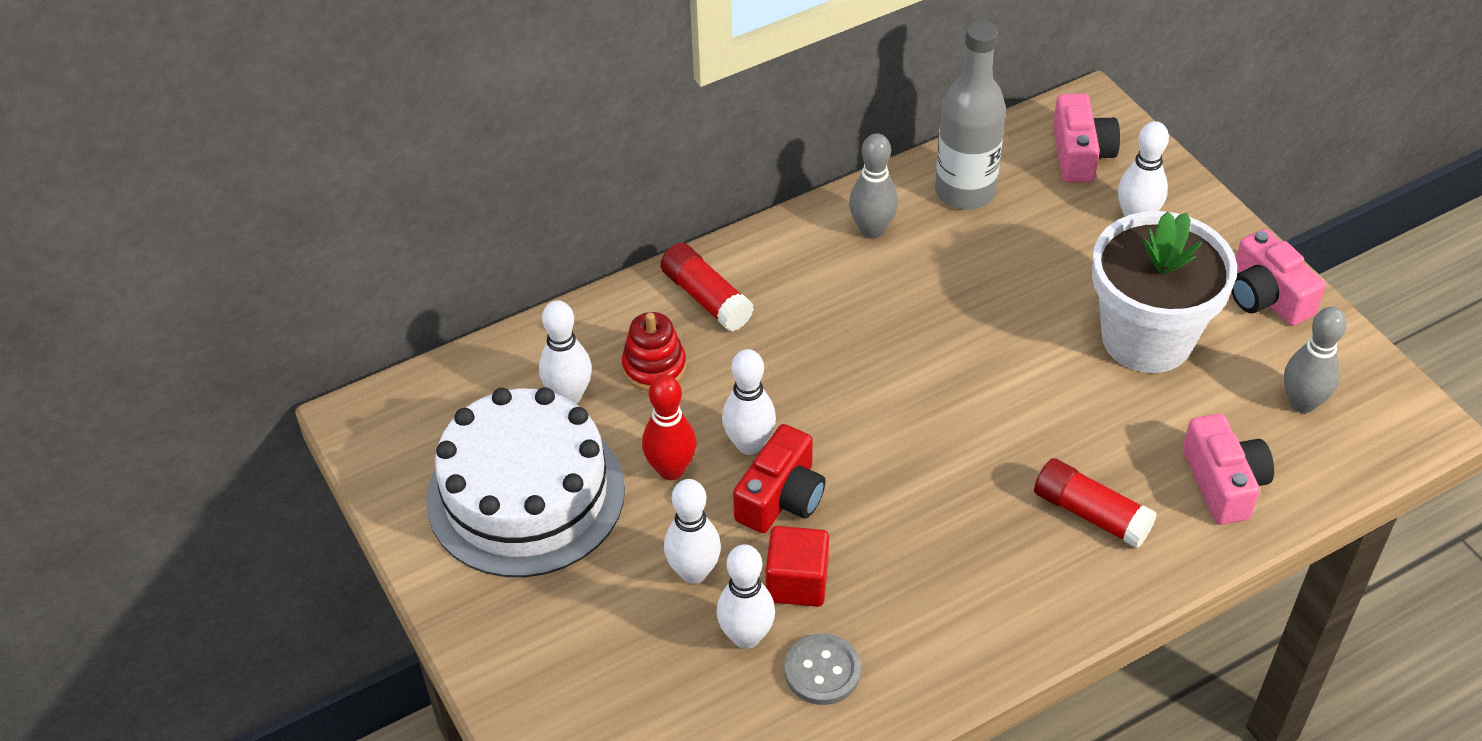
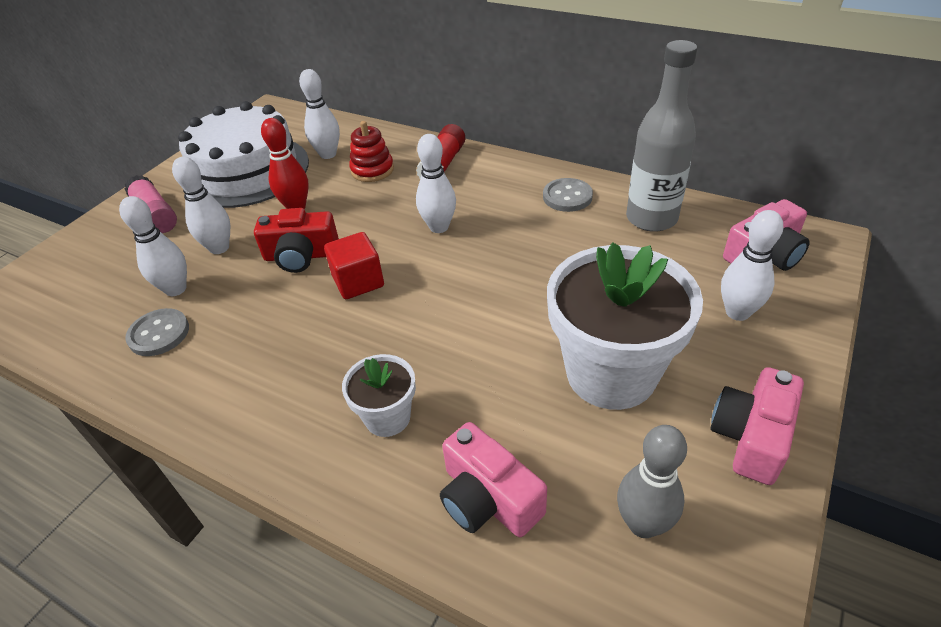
camera: 60 degrees right, 5 degrees down
white bowling pin [722,349,776,455] -> white bowling pin moved to [416,134,456,233]
red cube [766,526,829,607] -> red cube moved to [324,232,384,299]
grey bowling pin [849,133,898,239] -> grey button [543,178,593,212]
red glue stick [1034,458,1157,548] -> white flower pot [342,354,416,437]
pink camera [1182,414,1274,525] -> pink camera turned 90 degrees clockwise [440,422,547,537]
none -> pink glue stick [125,175,177,233]

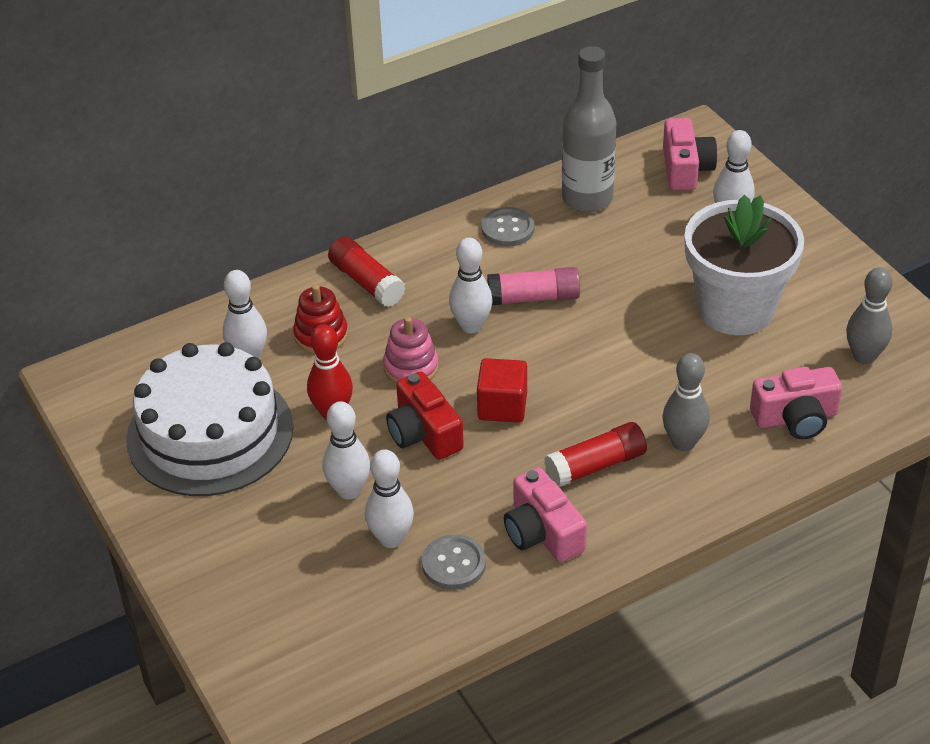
camera: 60 degrees left, 0 degrees up
pink glue stick [125,175,177,233] -> pink glue stick moved to [487,267,580,305]
red camera [254,208,339,273] -> red camera turned 120 degrees clockwise [386,371,464,460]
white flower pot [342,354,416,437] -> grey bowling pin [662,353,710,451]
pink camera [710,367,804,485] -> pink camera moved to [504,467,587,562]
none -> pink stacking toy [383,317,439,384]
none -> red glue stick [544,422,647,487]

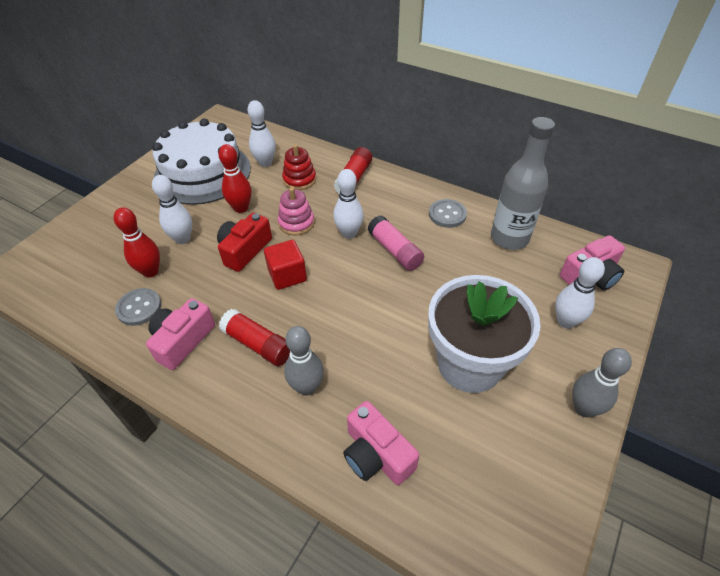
camera: 60 degrees right, 5 degrees up
white bowling pin [365,449,414,548] -> red bowling pin [114,207,160,277]
grey bowling pin [846,267,892,364] -> grey bowling pin moved to [572,348,632,417]

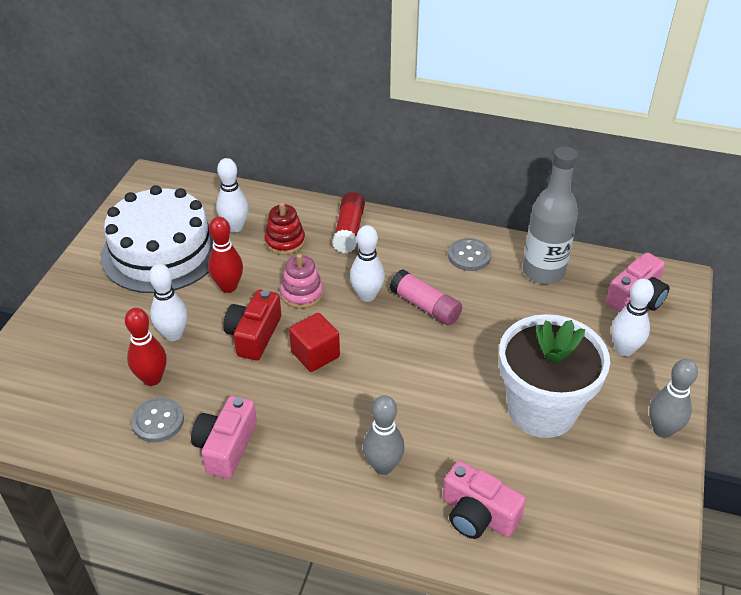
camera: 15 degrees left, 5 degrees down
red glue stick [219,309,290,366] -> none

